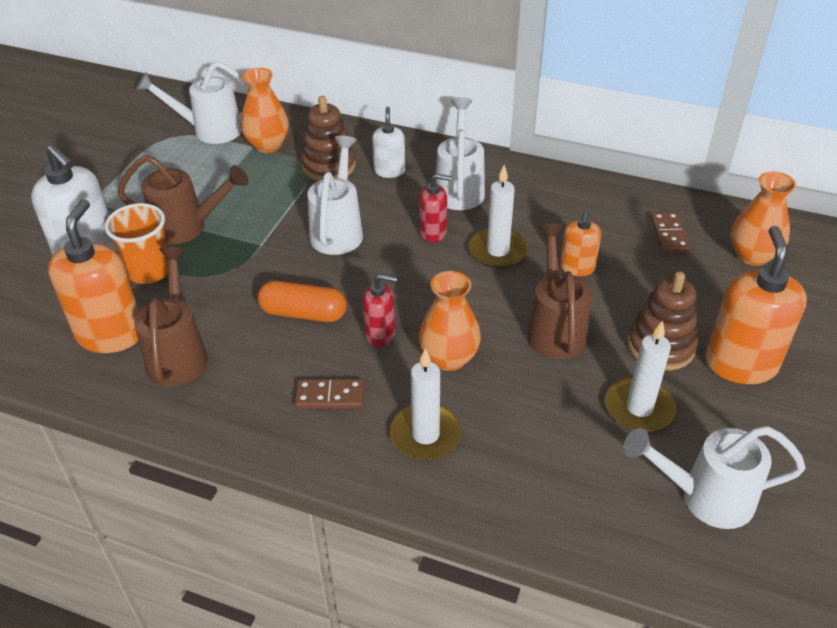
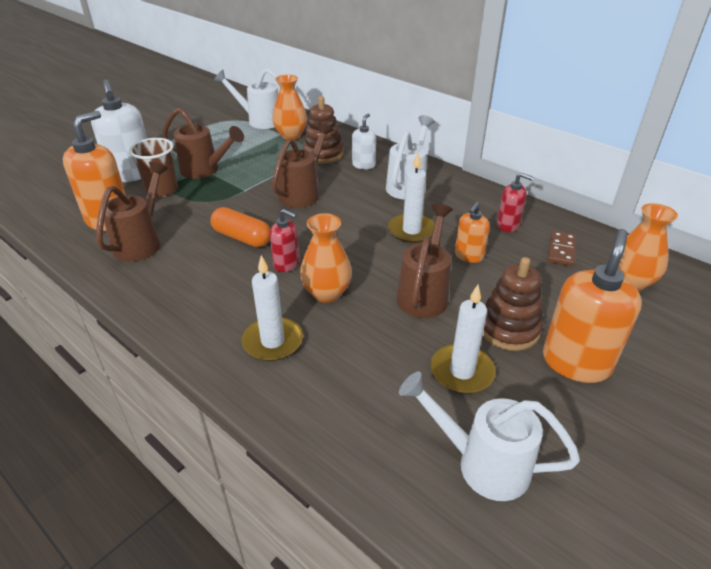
camera: 20 degrees right, 5 degrees down
orange cup [104,203,168,284] -> brown cup [129,138,178,197]
brown domino [295,379,364,409] -> none
white watering can [307,136,363,255] -> brown watering can [272,122,333,208]
red soap dispenser [419,173,451,242] -> red soap dispenser moved to [497,172,534,232]

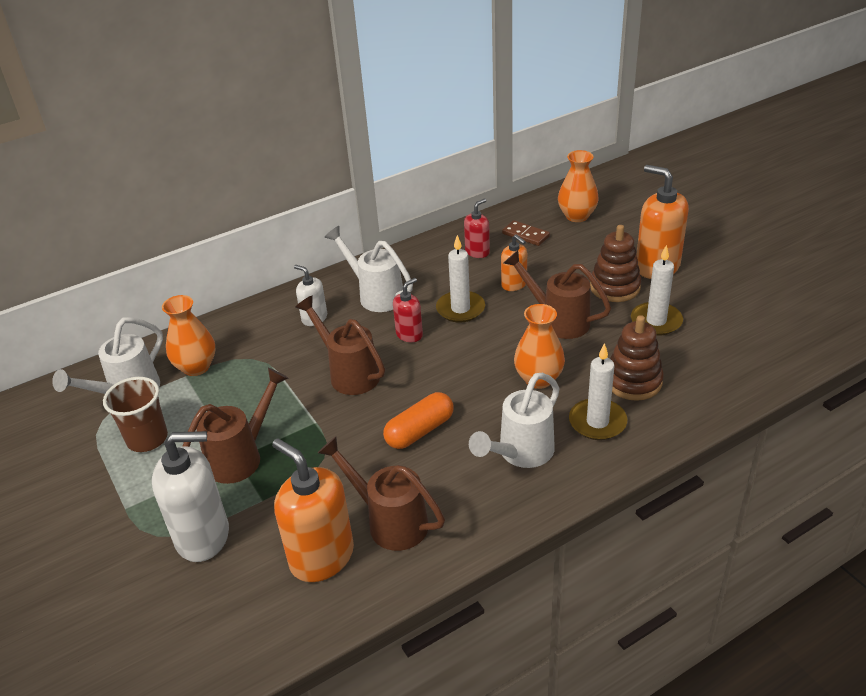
camera: 70 degrees left, 0 degrees up
brown cup [129,138,178,197] -> brown cup moved to [103,377,168,452]
red soap dispenser [270,209,300,272] -> red soap dispenser moved to [393,278,423,342]
brown stacking toy [303,96,344,164] -> brown stacking toy moved to [610,315,664,401]
white watering can [399,371,580,501] -> white watering can moved to [469,373,560,468]

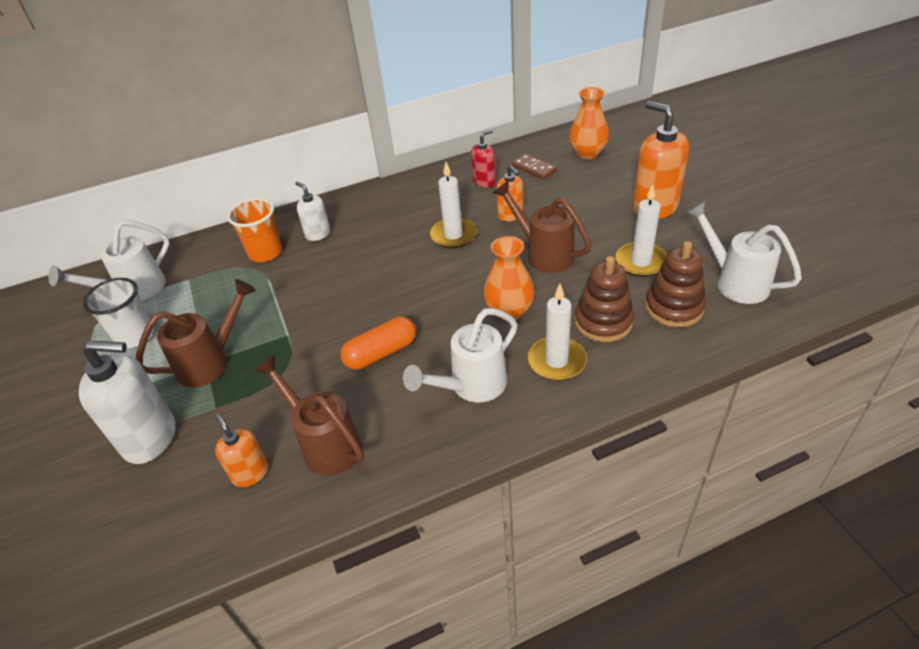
camera: 10 degrees right, 5 degrees up
brown cup [103,377,168,452] -> white cup [83,278,154,348]
orange vase [162,295,215,376] -> none
orange soap dispenser [272,438,354,582] -> orange soap dispenser [215,414,268,487], size x0.55
brown watering can [295,295,385,395] -> none
white watering can [324,226,413,312] -> white watering can moved to [686,201,802,304]
red soap dispenser [393,278,423,342] -> none
brown stacking toy [590,225,641,302] -> brown stacking toy moved to [645,241,706,327]
none -> orange cup [227,198,282,262]

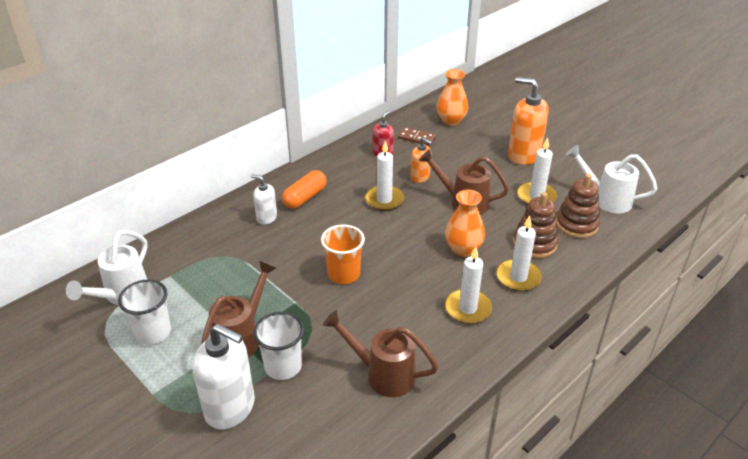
camera: 25 degrees left, 5 degrees down
white soap dispenser [79,340,176,464] -> white soap dispenser turned 45 degrees clockwise [192,324,255,430]
orange soap dispenser [215,414,268,487] -> none
orange cup [227,198,282,262] -> orange cup moved to [321,225,365,284]
orange capsule [341,317,416,370] -> orange capsule moved to [282,170,327,209]
white watering can [403,308,518,402] -> white candle [445,246,492,324]
none -> white cup [254,312,304,380]

